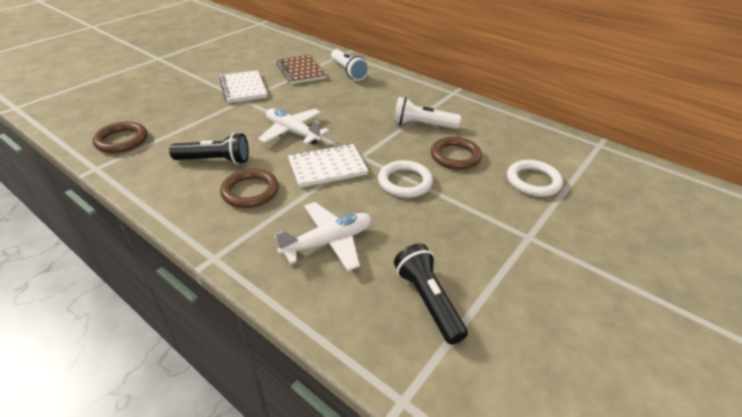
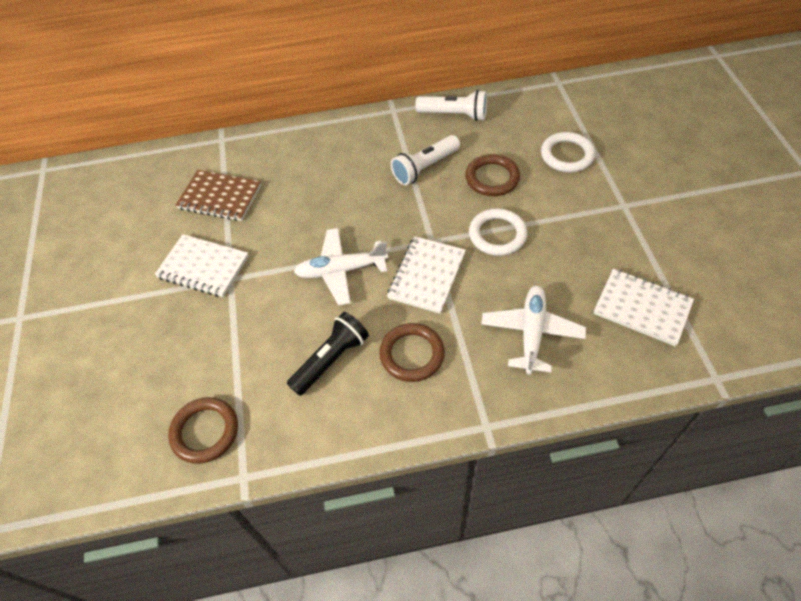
camera: 45 degrees left, 15 degrees up
white flashlight [331,49,369,81] -> white flashlight moved to [415,90,487,121]
black flashlight [394,244,468,345] -> white notebook [594,269,694,346]

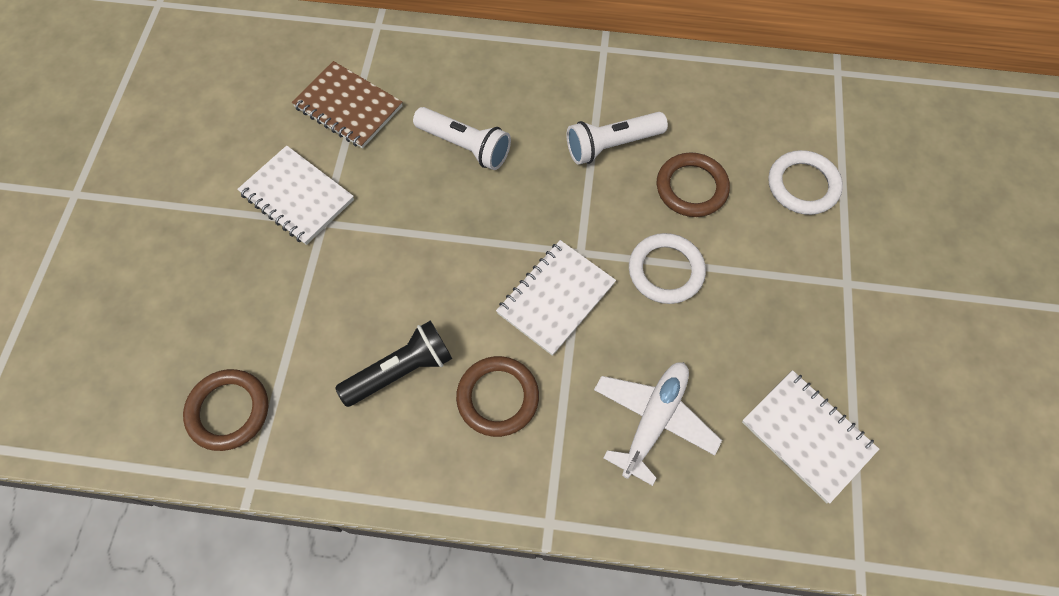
camera: 15 degrees right, 10 degrees up
white plane [294,228,388,305] -> none
white flashlight [415,90,487,121] -> white flashlight moved to [413,107,511,170]

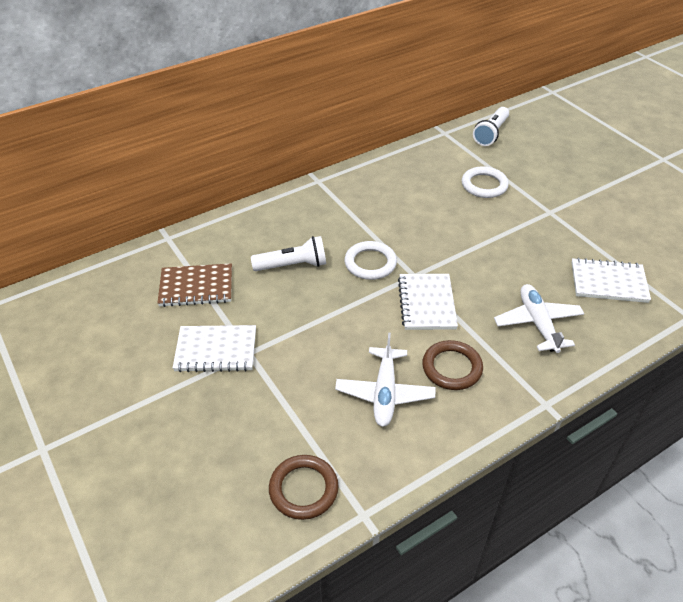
camera: 40 degrees left, 20 degrees down
black flashlight [336,321,452,407] -> white plane [335,333,435,427]
white flashlight [567,112,668,165] -> white flashlight moved to [473,107,509,146]
white ring [629,233,706,304] -> white ring moved to [345,241,397,280]
brown ring [657,152,730,217] -> none

